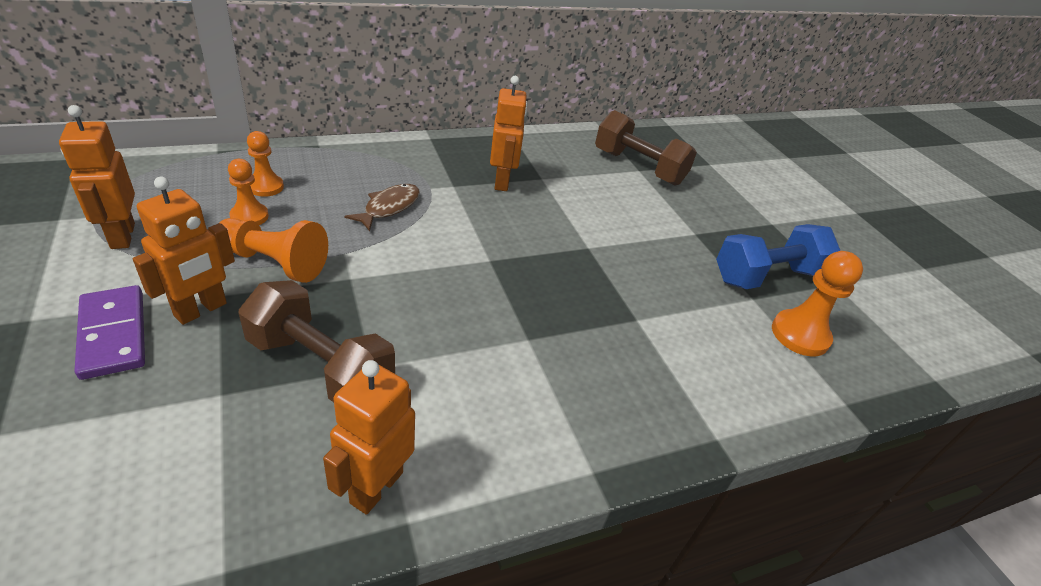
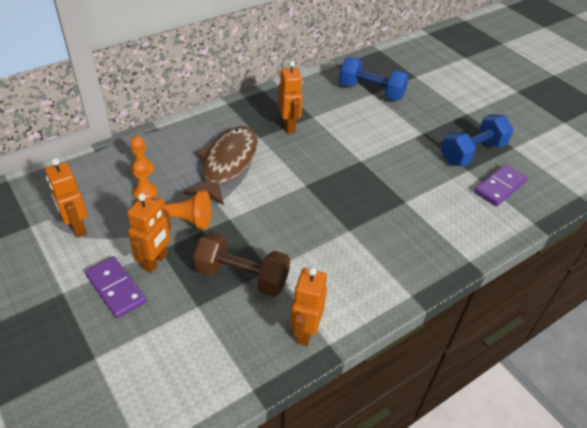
camera: 10 degrees left, 5 degrees up
brown fish [345,184,420,231] -> brown fish [183,126,258,205], size x1.93
brown dumbbell [595,110,697,185] -> blue dumbbell [339,57,409,101]
orange pawn [772,251,863,356] -> purple domino [474,164,527,206]

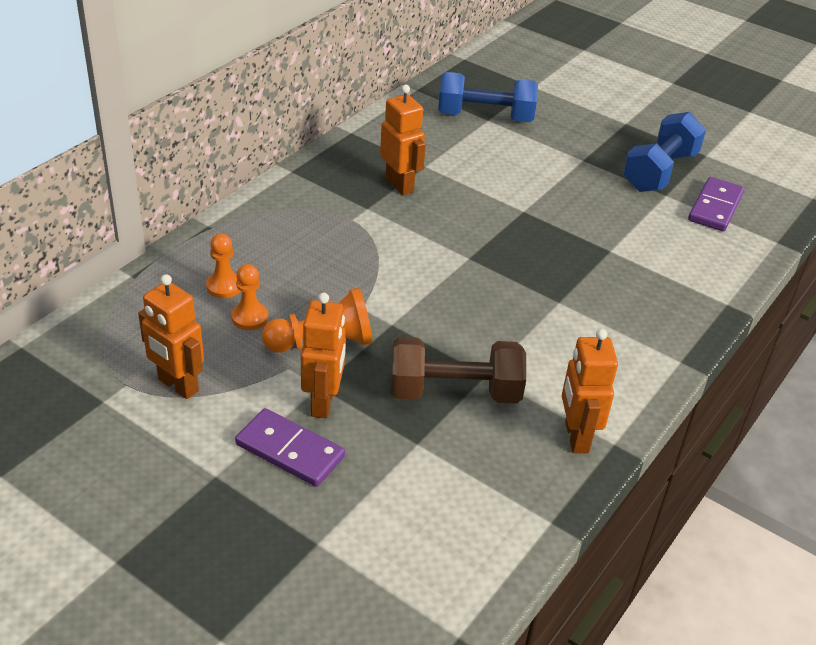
camera: 20 degrees left, 5 degrees down
brown fish [183,126,258,205] -> none

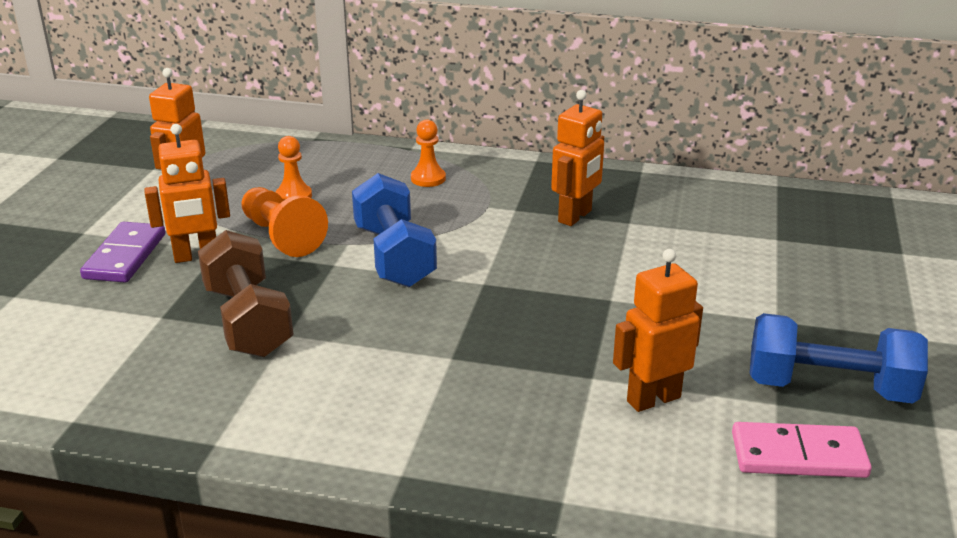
camera: 70 degrees right, 10 degrees down
orange pawn [206,233,240,298] -> orange pawn moved to [411,119,446,187]
blue dumbbell [438,72,538,122] -> blue dumbbell moved to [352,173,437,287]
orange robot [562,329,618,453] -> orange robot moved to [613,249,703,412]
purple domino [688,177,744,231] -> pink domino [732,422,872,478]

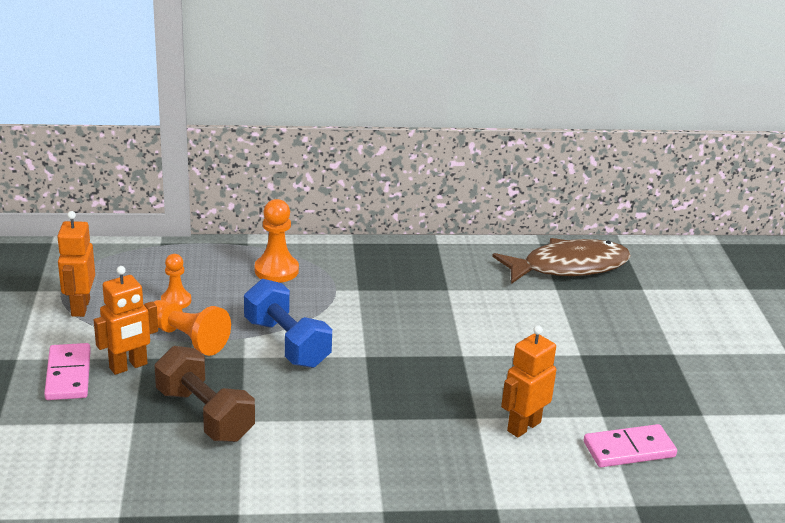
camera: 20 degrees left, 0 degrees up
purple domino [80,222,165,283] -> pink domino [44,343,91,400]
orange pawn [411,119,446,187] -> orange pawn [255,199,299,283], size x1.54
orange robot [551,90,604,226] -> none
blue dumbbell [750,313,928,404] -> none
none -> brown fish [492,238,631,284]

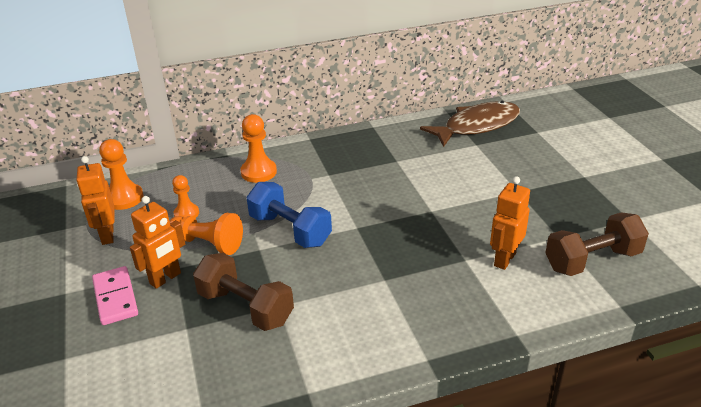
camera: 10 degrees left, 5 degrees up
pink domino [584,424,677,467] -> brown dumbbell [545,212,649,276]
none -> orange pawn [99,139,144,210]

